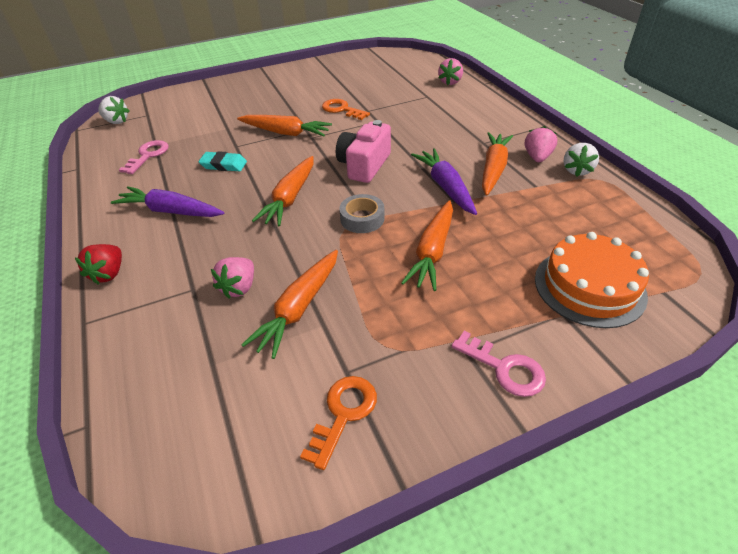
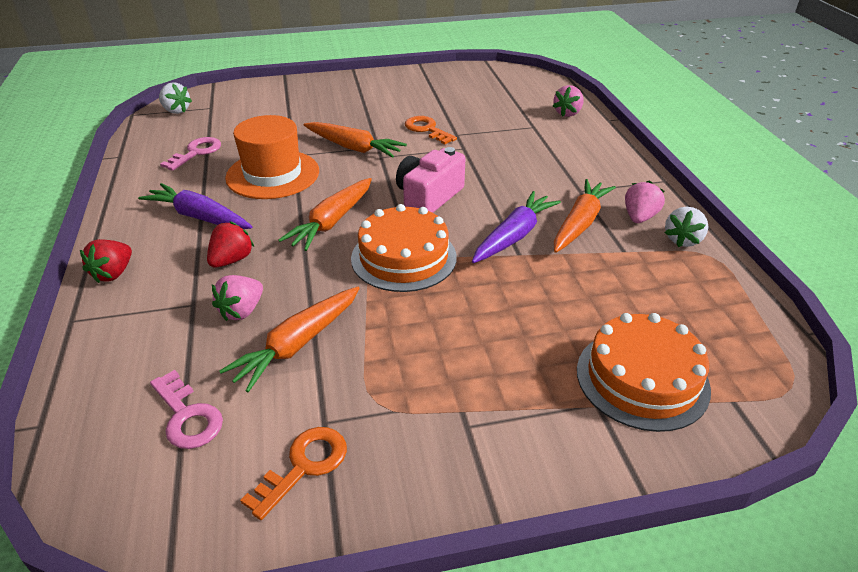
camera: 10 degrees right, 5 degrees down
turquoise eraser [198,151,247,171] -> orange hat [225,115,319,199]
grey tape [339,194,385,233] -> orange cake [351,204,457,292]
orange carrot [401,200,453,291] -> none
purple carrot [411,148,477,215] -> purple carrot turned 45 degrees clockwise [472,191,561,263]
pink key [451,331,546,397] -> pink key moved to [150,370,223,449]
none -> red strawberry [207,221,254,268]

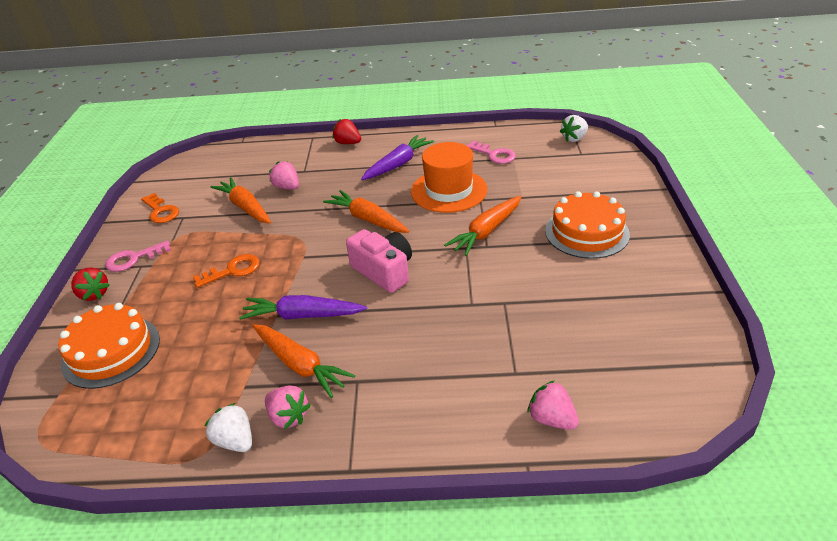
camera: 105 degrees right, 0 degrees up
pink key [150,370,223,449] -> pink key moved to [105,240,171,272]
red strawberry [207,221,254,268] -> red strawberry moved to [71,267,110,301]
orange cake [351,204,457,292] -> orange cake moved to [545,191,630,259]
orange key [405,116,457,144] -> orange key moved to [193,254,260,288]
purple carrot [472,191,561,263] -> purple carrot turned 135 degrees clockwise [239,295,367,320]

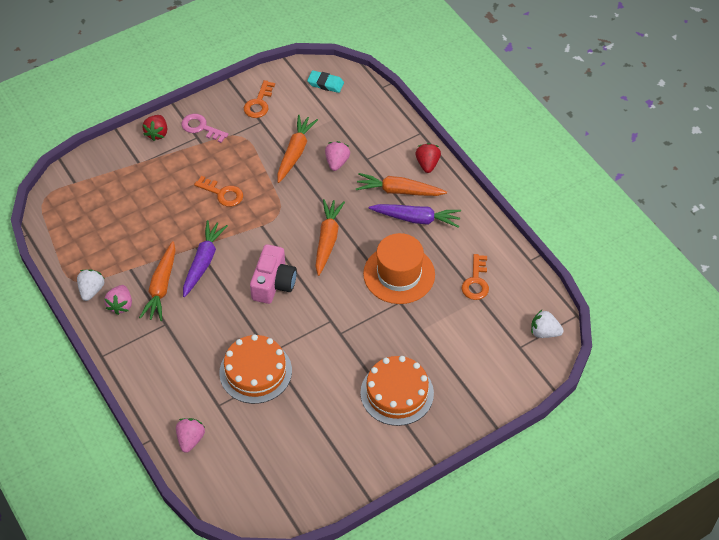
camera: 55 degrees right, 15 degrees up
orange cake [59,303,160,389] -> orange cake moved to [219,334,292,404]
purple carrot [239,295,367,320] -> purple carrot turned 45 degrees clockwise [183,220,228,297]
orange carrot [444,196,522,256] -> orange carrot moved to [356,173,447,196]
pink key [466,140,516,164] -> orange key [462,254,489,300]
none -> turquoise eraser [307,70,344,93]

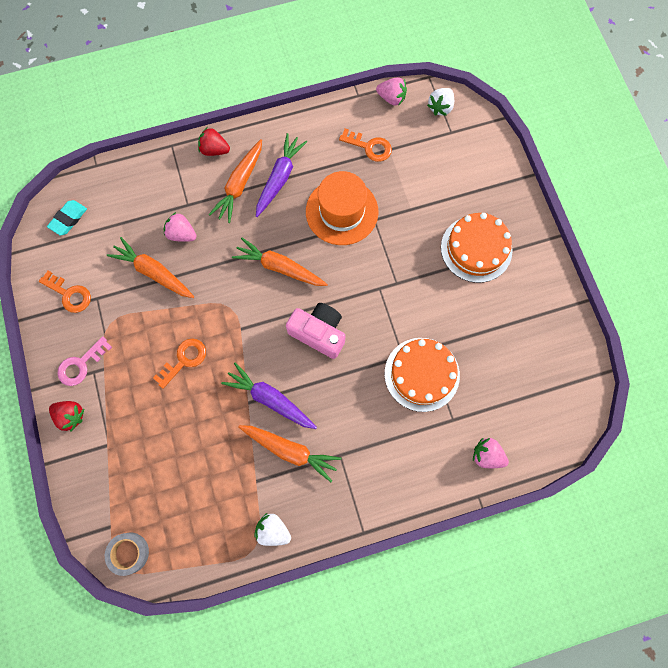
camera: 75 degrees left, 20 degrees up
pink strawberry [104,285,132,315] -> pink strawberry moved to [376,77,407,106]
none -> grey tape [105,532,149,576]

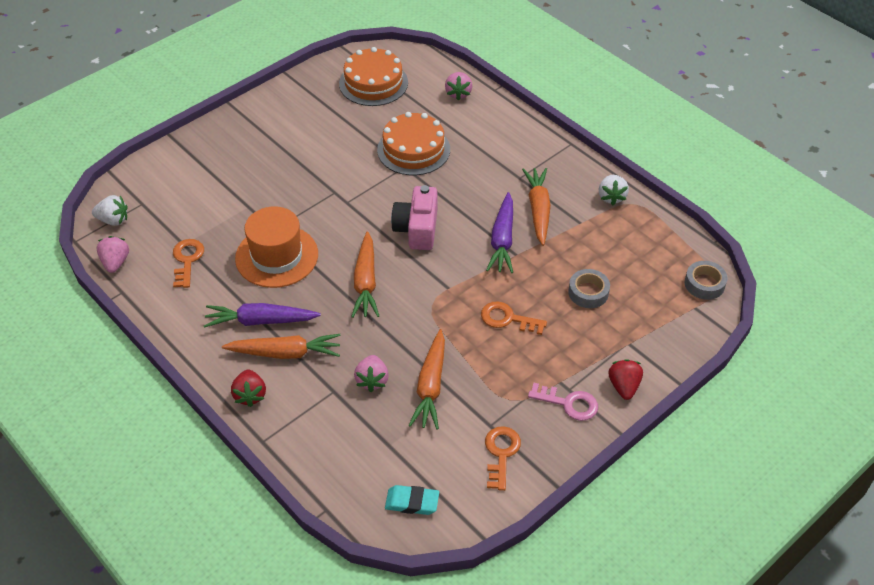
camera: 115 degrees left, 25 degrees down
orange cake [441,213,513,283] -> orange cake moved to [339,47,408,106]
none -> grey tape [568,269,610,308]

